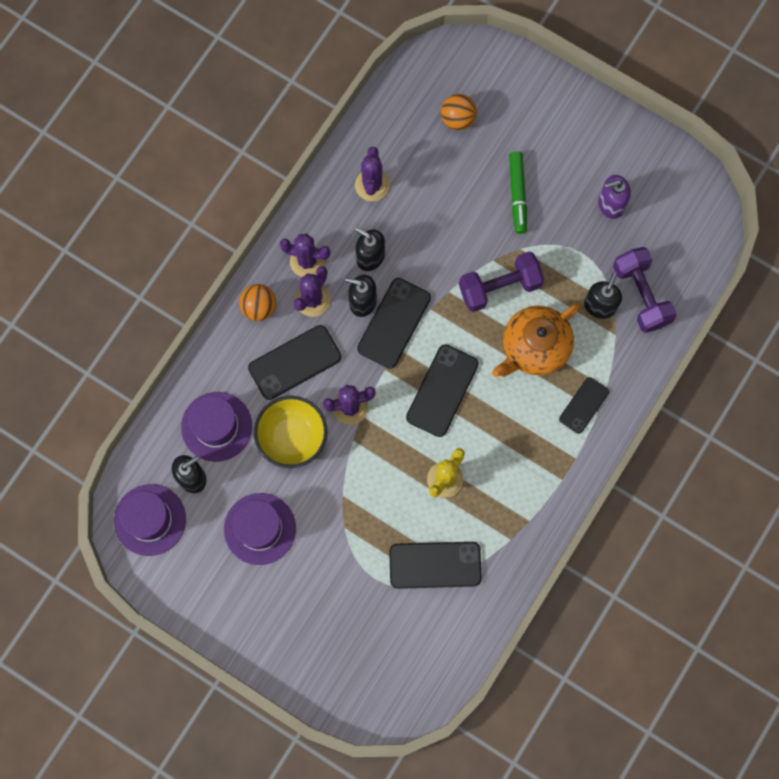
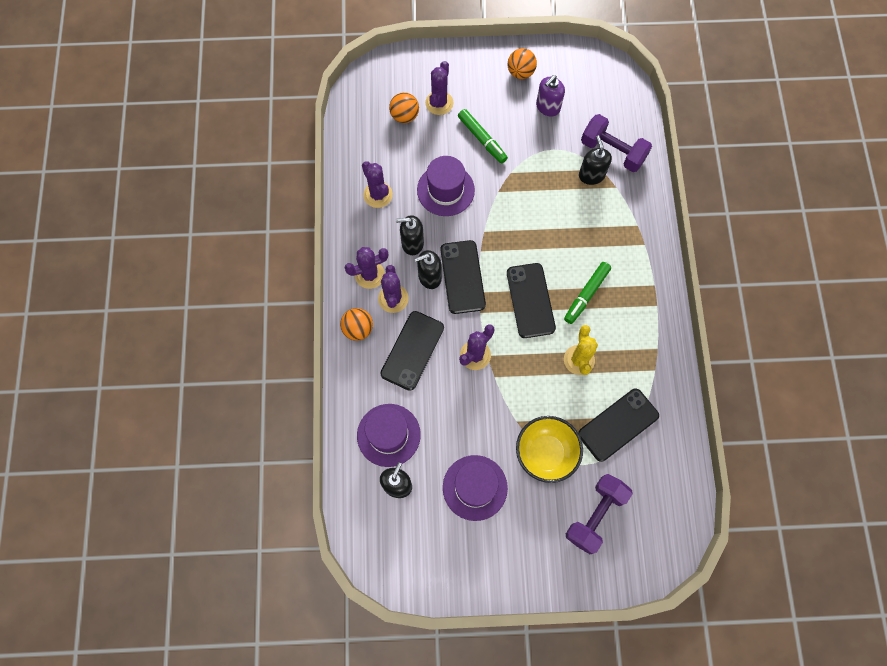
camera: 35 degrees left, 5 degrees down
purple hat [114,484,186,556] -> purple hat moved to [417,156,475,216]
yellow bowl [254,396,327,468] -> yellow bowl moved to [516,416,583,483]
purple dumbbell [459,251,544,312] -> purple dumbbell moved to [566,474,633,554]
orange teapot [492,303,580,377] -> none
black phone [559,377,609,434] -> none
none -> purple cactus [425,61,454,115]
none -> orange ball [508,48,537,79]
none -> green marker [564,262,611,324]

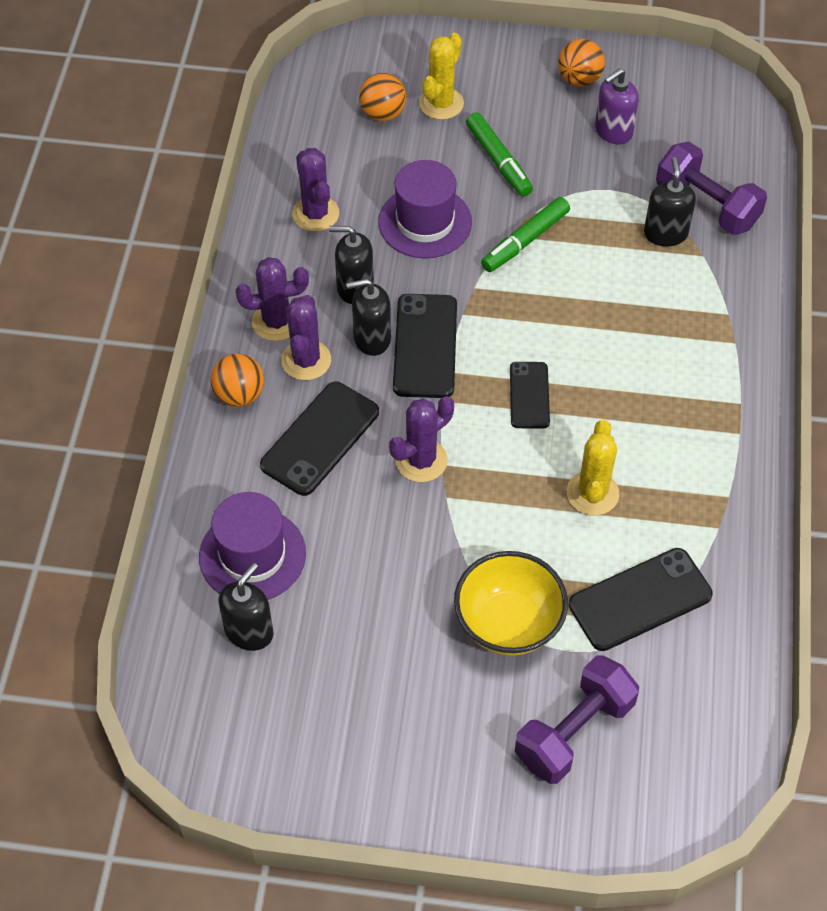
camera: 10 degrees right, 15 degrees down
purple cactus [425,61,454,115] -> yellow cactus [419,33,464,120]
purple hat [443,455,508,521] -> none
black phone [507,263,556,338] -> black phone [510,362,550,429], size x0.62
green marker [564,262,611,324] -> green marker moved to [481,197,570,272]

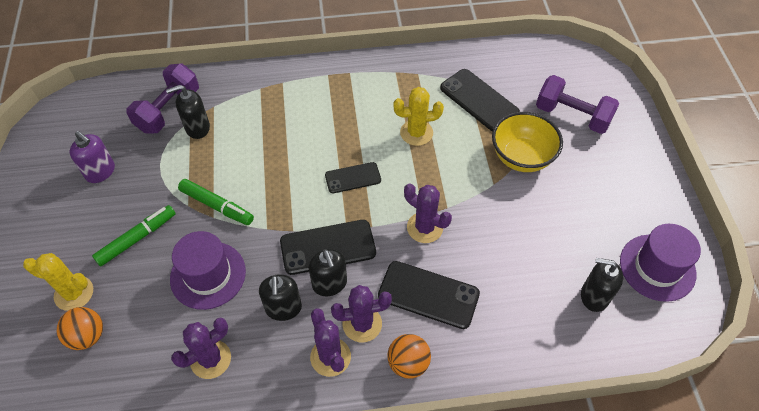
camera: 105 degrees left, 0 degrees up
purple hat [199,492,306,600] -> purple hat moved to [620,224,701,302]
orange ball [558,39,605,87] -> none

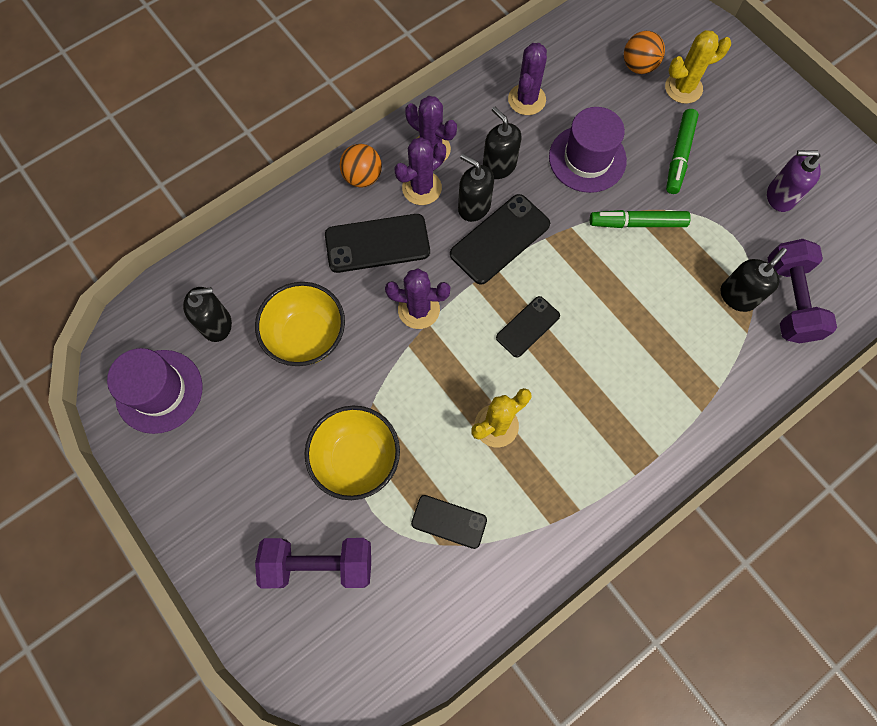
camera: 150 degrees right, 15 degrees up
black phone [440,69,520,131] -> black phone [411,495,487,549], size x0.62
none -> yellow bowl [255,282,345,366]

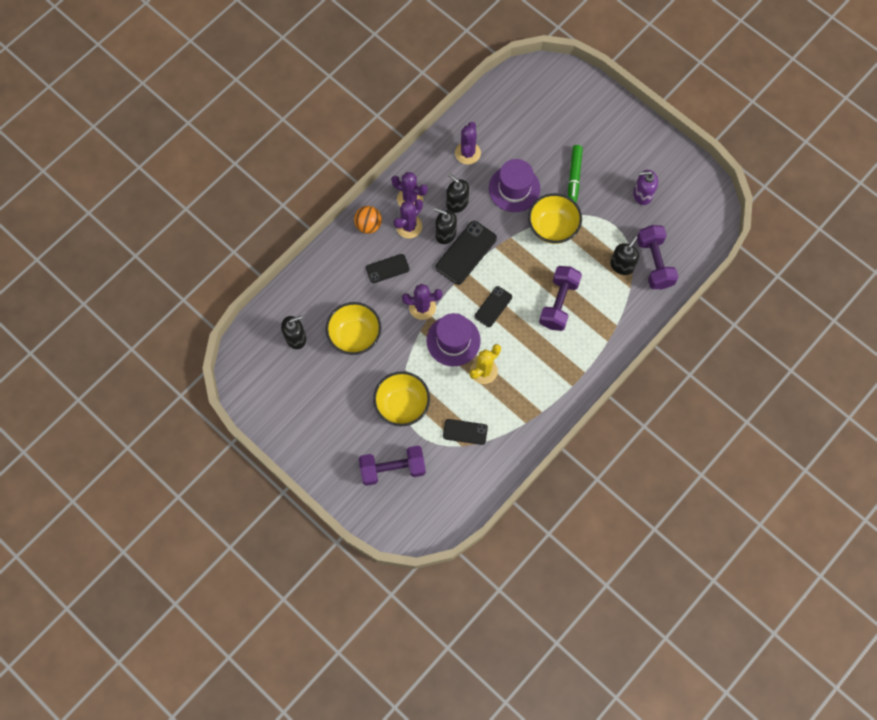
camera: 10 degrees left, 0 degrees up
purple hat [107,348,203,434] -> purple hat moved to [426,313,481,366]
black phone [325,214,430,273] -> black phone [366,254,410,283], size x0.62
green marker [590,210,691,228] -> yellow bowl [528,193,582,244]
orange ball [624,31,665,74] -> none
yellow cactus [665,30,731,104] -> none
none -> purple dumbbell [539,266,582,331]

